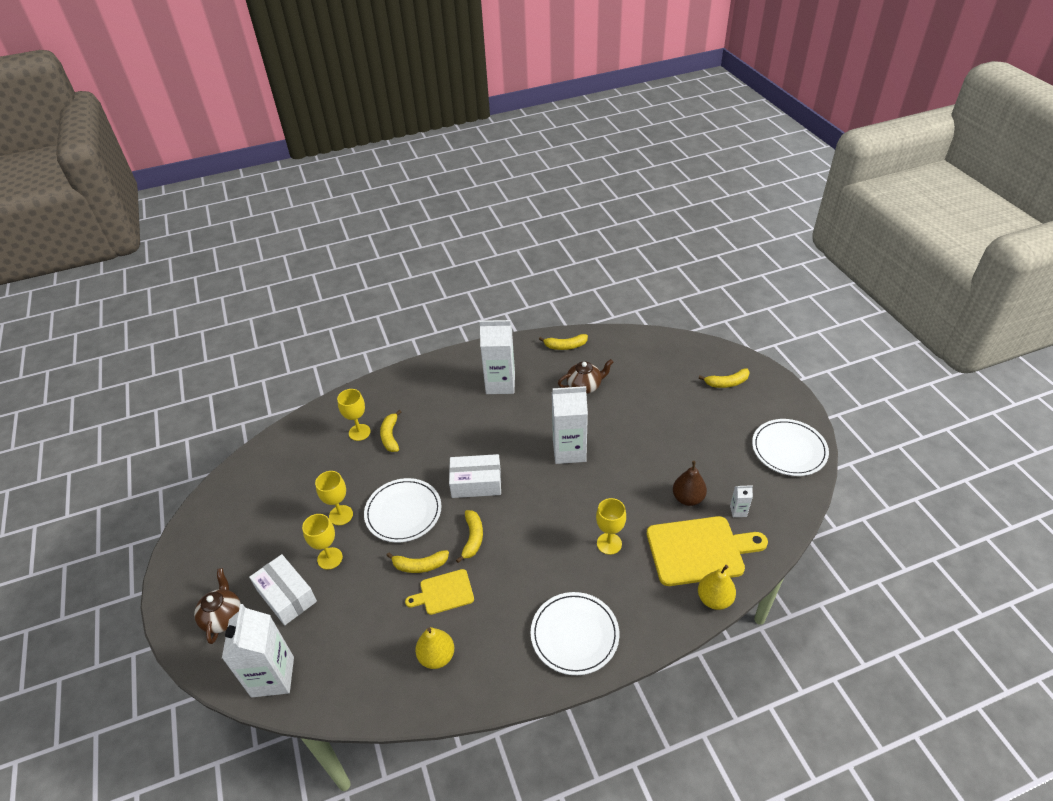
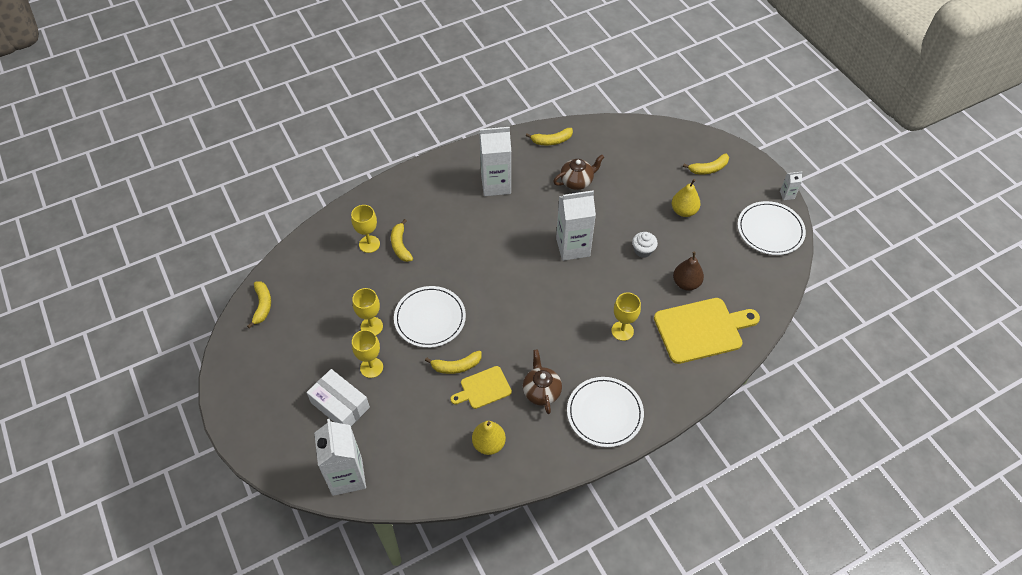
camera: 10 degrees left, 10 degrees up
brown teapot [194,568,241,644] -> brown teapot moved to [523,349,562,414]
white box [449,454,501,498] -> none
yellow banana [456,510,483,563] -> yellow banana moved to [247,281,271,329]
yellow pear [698,565,736,610] -> yellow pear moved to [672,179,701,217]
white carton [730,485,753,517] -> white carton moved to [780,172,802,200]
none -> white cupcake [632,232,658,258]

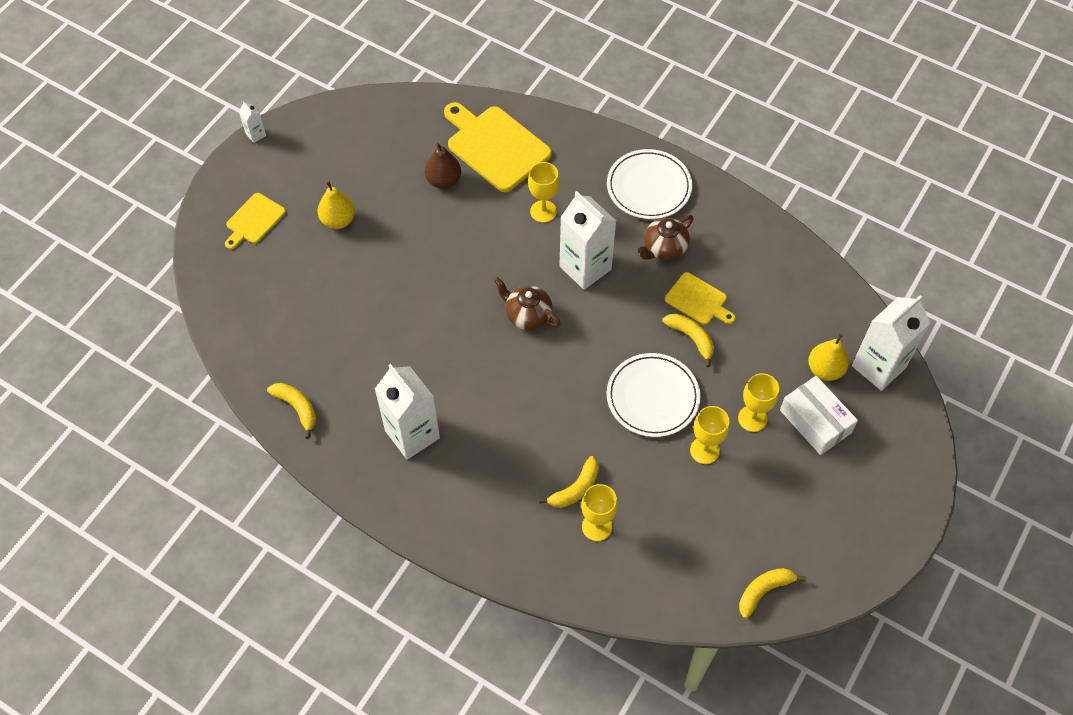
camera: 120 degrees left, 5 degrees up
white box [307,369,370,426] -> white box turned 45 degrees counterclockwise [780,376,858,455]
yellow pear [472,421,506,455] -> yellow pear moved to [808,334,849,381]
brown teapot [553,155,604,190] -> brown teapot moved to [494,277,561,330]
white carton [556,190,596,261] -> white carton moved to [559,191,616,290]
white cupcake [632,232,658,258] -> none
yellow banana [683,154,729,174] -> yellow cutting board [225,193,286,250]
white plate [738,201,806,255] -> none

